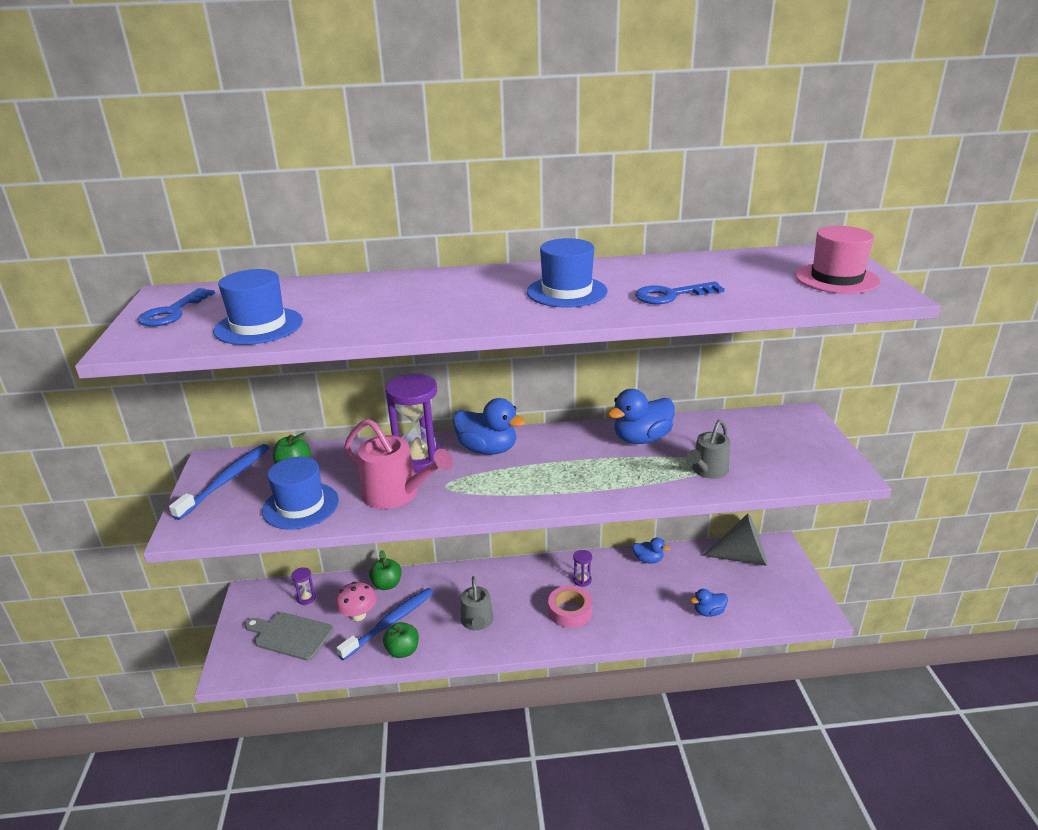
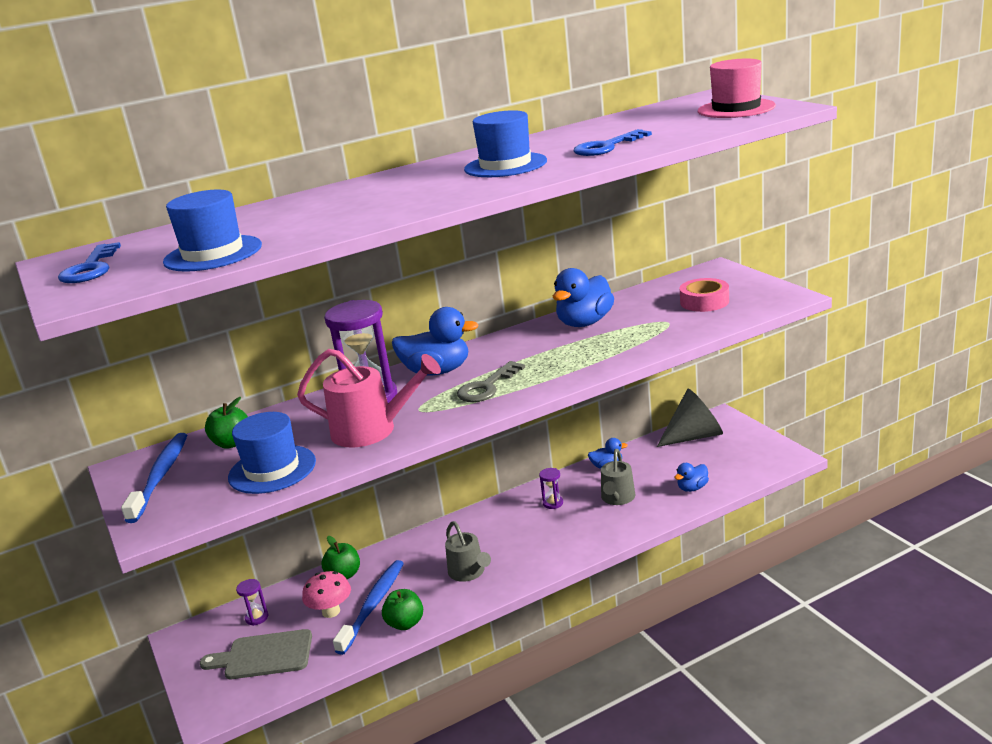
camera: 20 degrees left, 5 degrees down
pink tape [548,586,592,628] -> pink tape moved to [680,278,729,312]
grey watering can [687,420,730,479] -> grey watering can moved to [601,449,635,505]
none -> grey key [457,361,525,402]

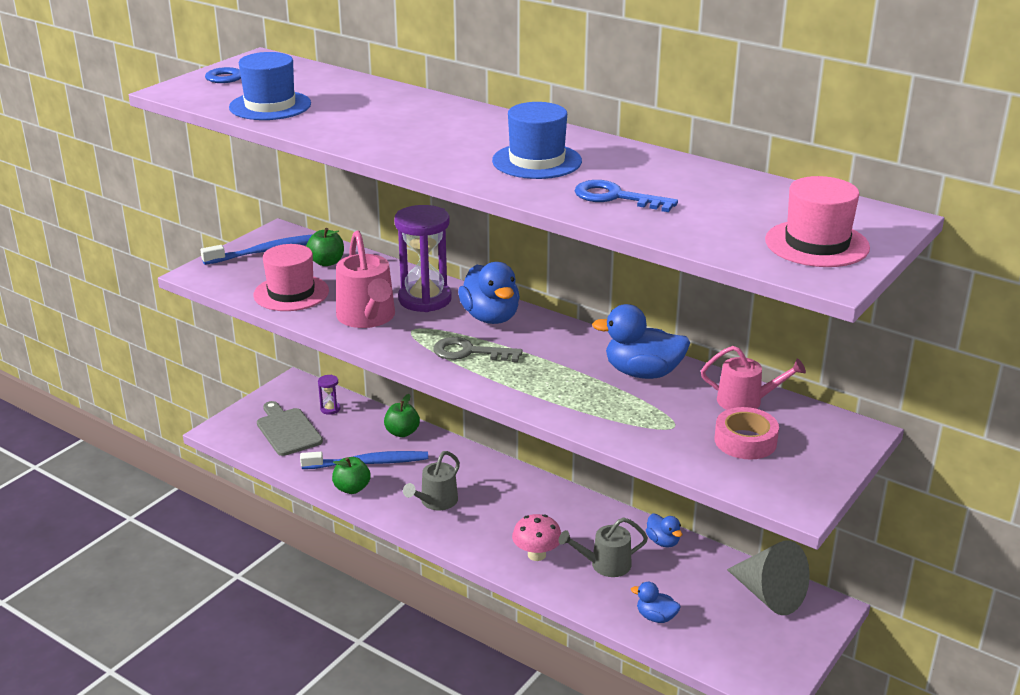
camera: 60 degrees right, 5 degrees up
blue hat [228,412,316,494] -> pink hat [253,244,329,311]
pink mushroom [302,571,351,618] -> pink mushroom moved to [512,514,561,561]
purple hourglass [539,468,563,509] -> none
none -> pink watering can [701,346,806,410]

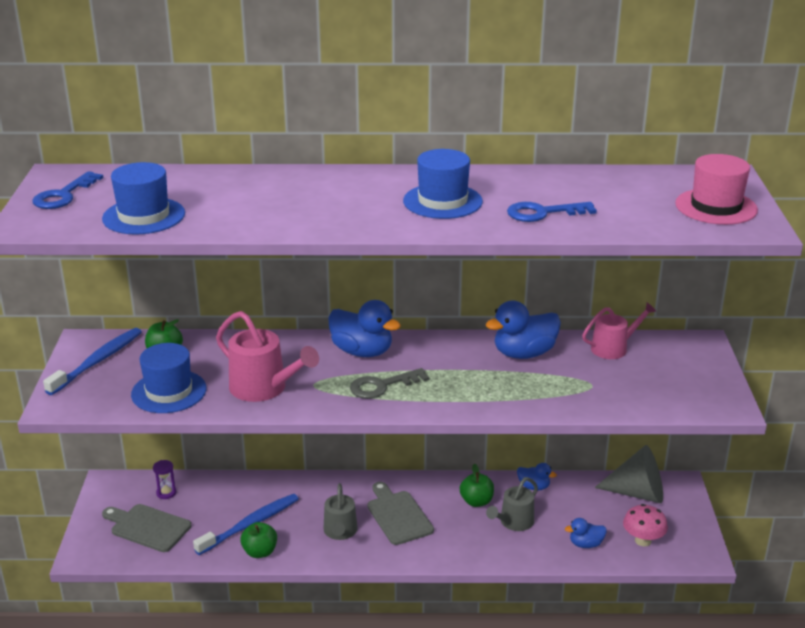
camera: 35 degrees left, 0 degrees up
pink hat [253,244,329,311] -> blue hat [131,343,207,413]
green apple [384,394,420,437] -> green apple moved to [460,464,494,507]
purple hourglass [394,205,452,312] -> none
pink mushroom [512,514,561,561] -> pink mushroom moved to [623,504,668,546]
pink tape [714,407,779,459] -> none
none -> grey cutting board [367,482,434,545]

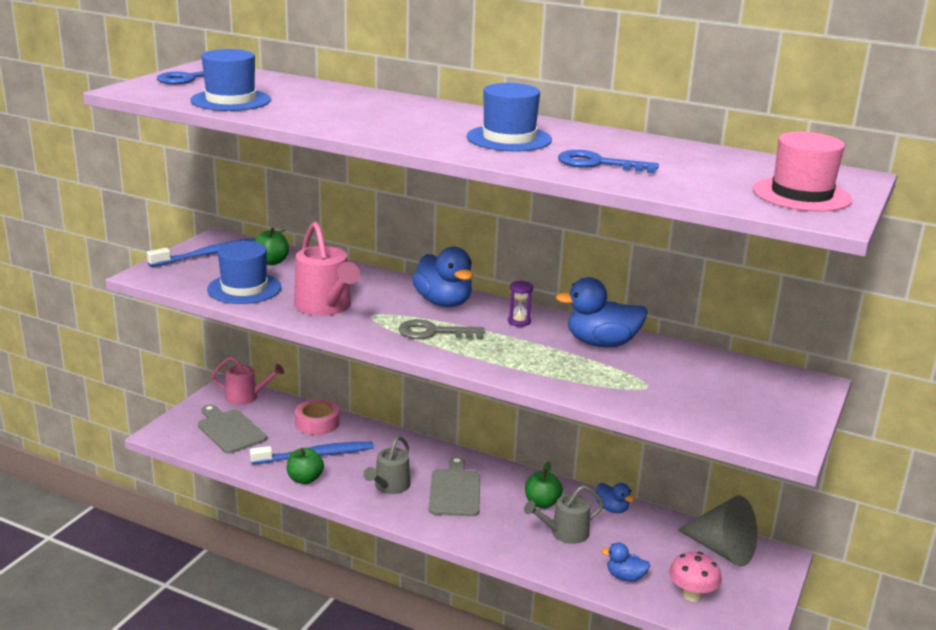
camera: 25 degrees right, 5 degrees down
purple hourglass [153,460,176,499] -> purple hourglass moved to [508,281,533,327]
pink watering can [582,302,657,359] -> pink watering can moved to [211,357,284,405]
none -> pink tape [295,399,340,435]

